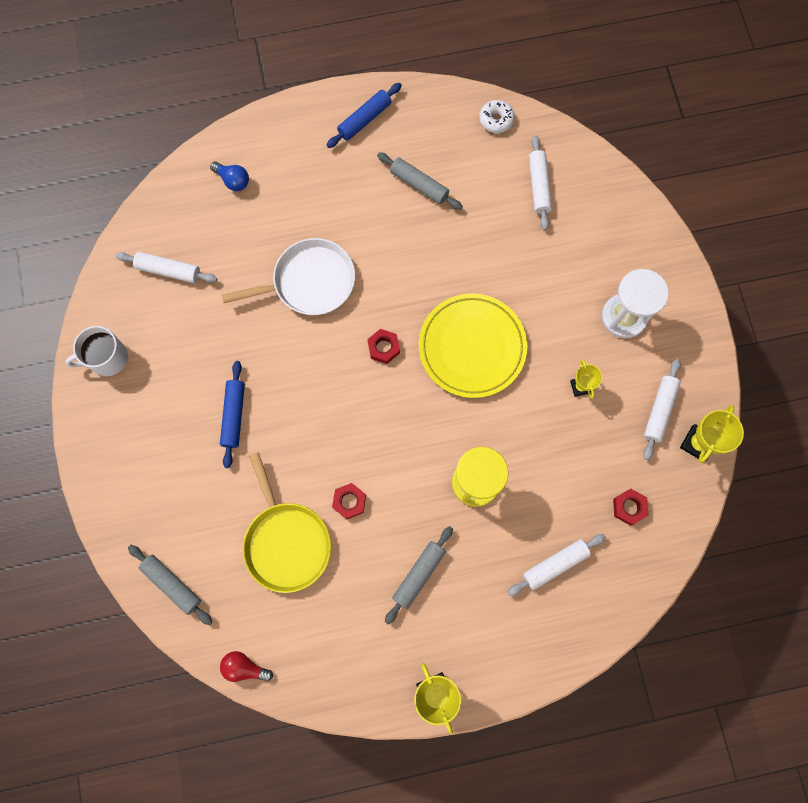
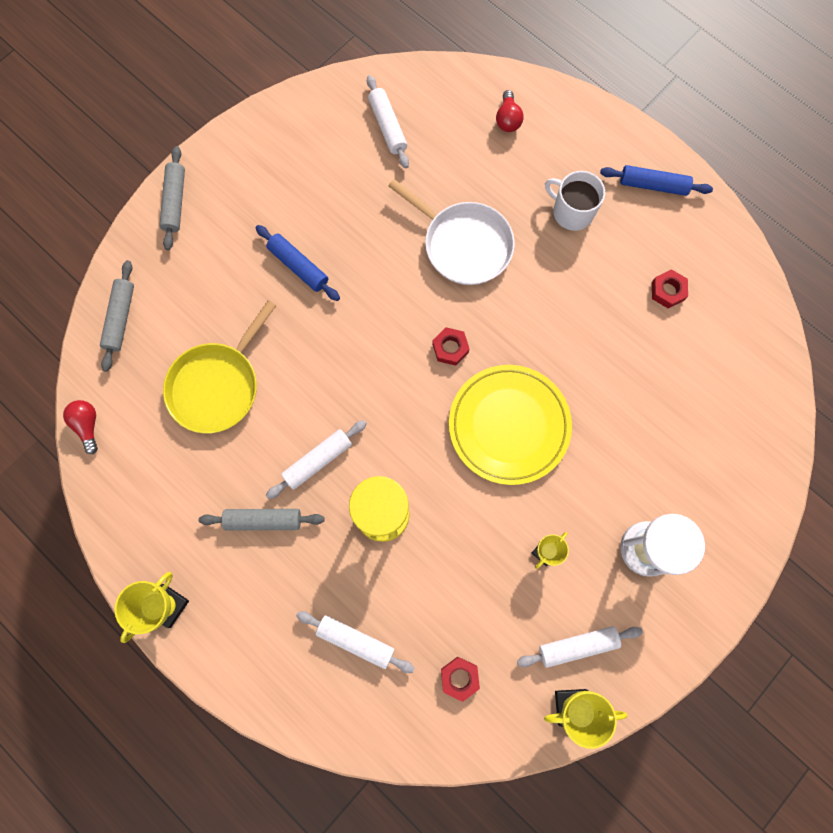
camera: 55 degrees right, 0 degrees up
white mug [65,326,128,376] -> white mug moved to [545,171,605,231]
blue light bulb [210,162,249,191] -> red light bulb [496,90,524,132]
blue rolling pin [220,361,245,468] -> blue rolling pin turned 75 degrees clockwise [256,225,340,301]
red nut [332,483,366,519] -> red nut moved to [652,269,688,308]
grey rolling pin [377,152,463,210] -> grey rolling pin moved to [159,146,185,250]
white donut [479,100,515,133] -> none
white rolling pin [529,135,552,230] -> white rolling pin moved to [266,420,367,499]

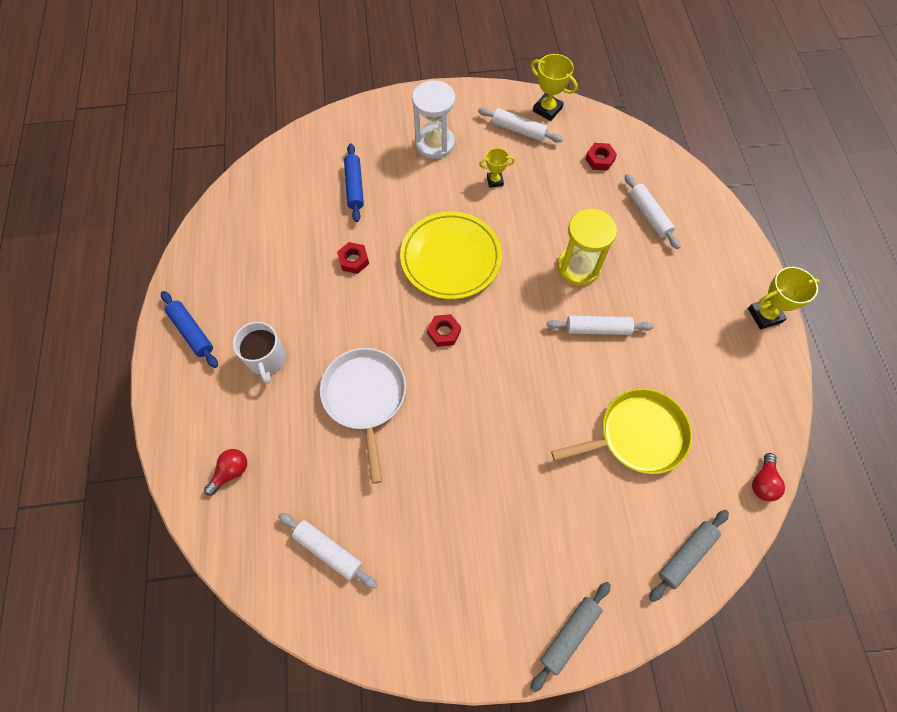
camera: 140 degrees left, 10 degrees down
grey rolling pin [199,509,324,530] -> none
blue rolling pin [256,225,340,301] -> blue rolling pin moved to [344,143,364,222]
white rolling pin [367,75,409,169] -> white rolling pin turned 75 degrees counterclockwise [278,513,377,589]
red nut [652,269,688,308] -> red nut moved to [337,242,369,274]

